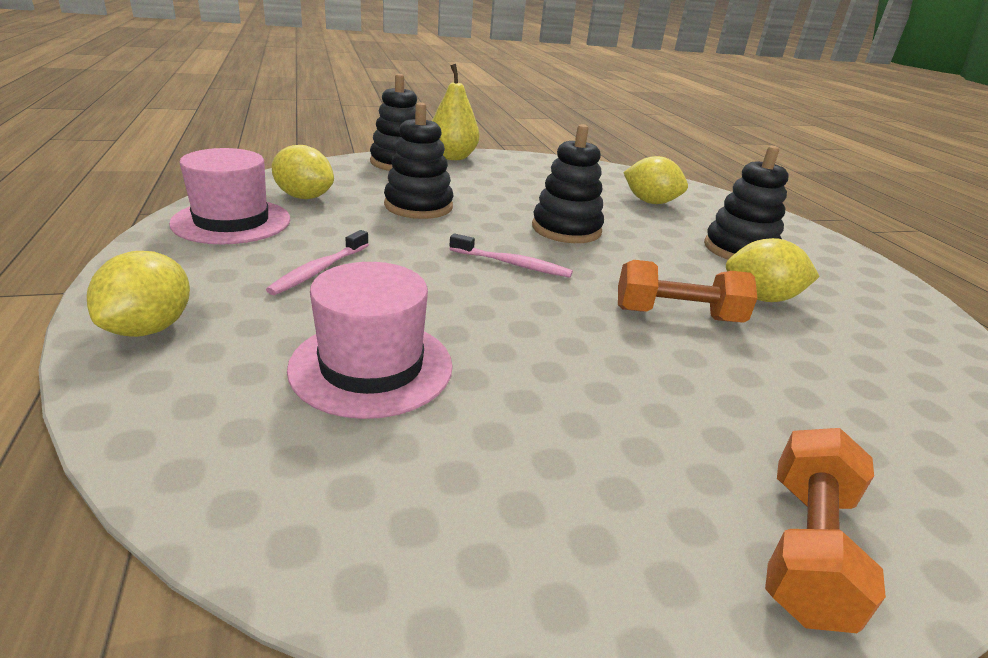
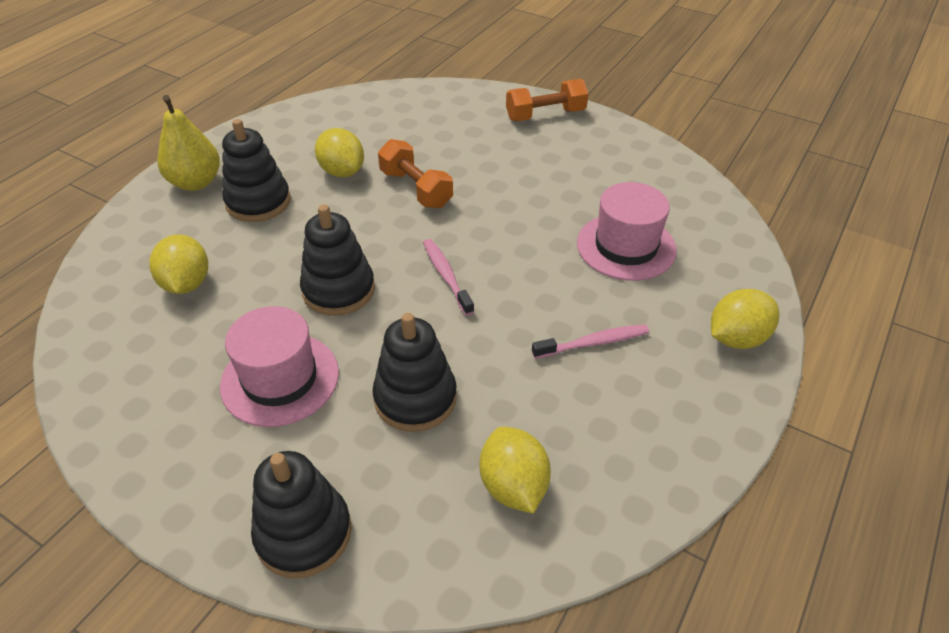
camera: 130 degrees left, 15 degrees up
pink hat [169,148,290,244] -> pink hat moved to [220,306,339,427]
yellow pear [432,64,479,160] -> yellow pear moved to [157,95,220,191]

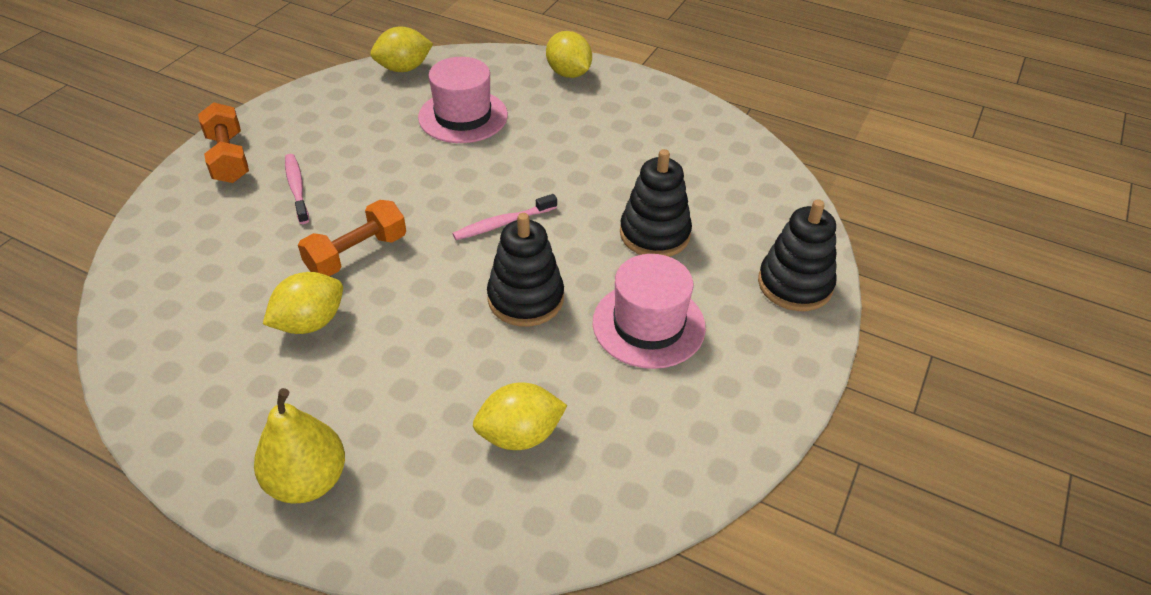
camera: 95 degrees left, 0 degrees up
black stacking toy [222,119,291,222] -> none
yellow lemon [480,427,551,514] -> yellow lemon moved to [370,26,433,72]
pink toothbrush [532,324,649,359] -> pink toothbrush moved to [285,154,309,224]

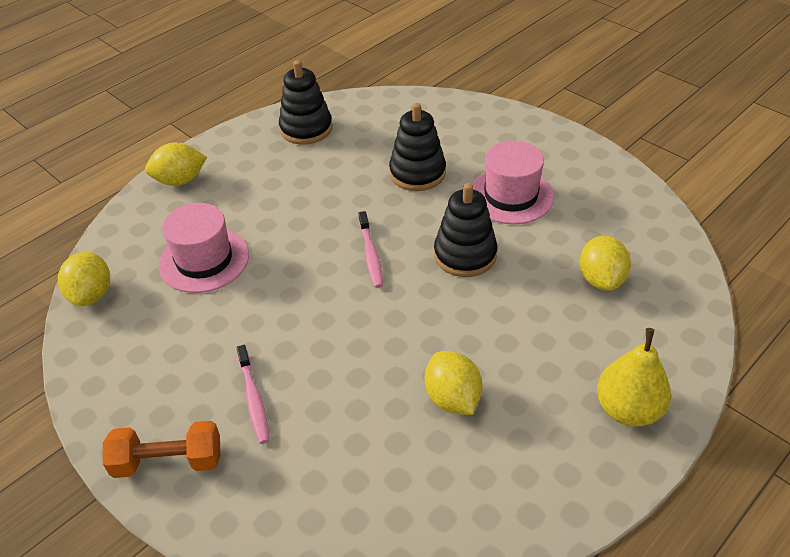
camera: 70 degrees left, 0 degrees up
pink toothbrush [285,154,309,224] -> pink toothbrush turned 105 degrees counterclockwise [237,345,270,444]
orange dumbbell [298,200,406,276] -> none
black stacking toy [758,199,837,311] -> black stacking toy moved to [279,60,332,145]

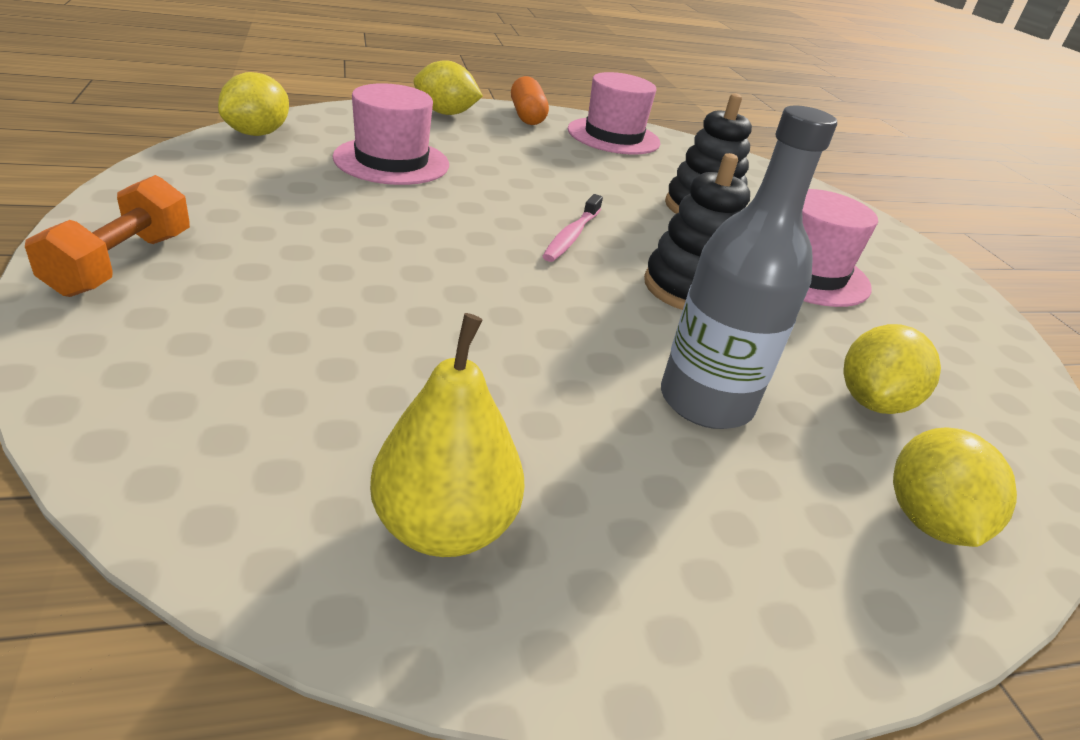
camera: 25 degrees right, 10 degrees down
orange dumbbell [103,421,221,478] -> orange dumbbell turned 75 degrees clockwise [25,175,190,297]
pink toothbrush [237,345,270,444] -> none
black stacking toy [279,60,332,145] -> pink hat [568,72,660,155]
yellow lemon [425,351,483,415] -> yellow lemon moved to [893,427,1017,547]
yellow pear [597,328,671,427] -> yellow pear moved to [370,313,524,557]
none -> orange capsule [511,76,549,125]
none -> grey bottle [661,106,837,429]

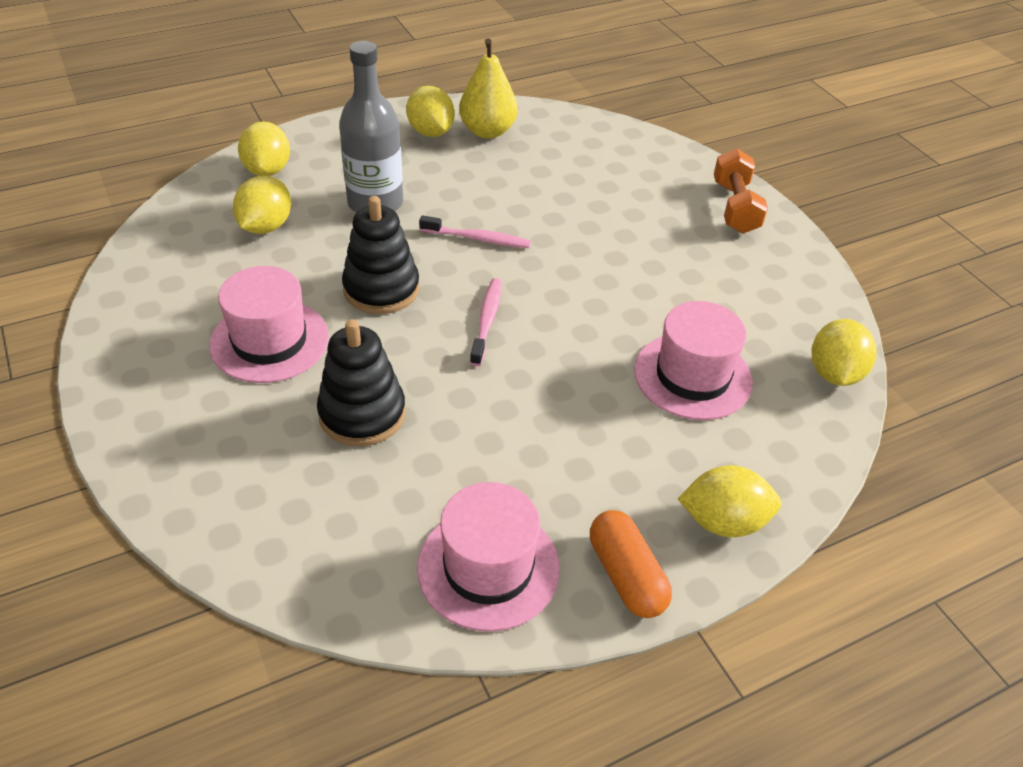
camera: 170 degrees right, 10 degrees up
none -> yellow lemon [406,86,455,137]
none -> pink toothbrush [419,215,531,248]

